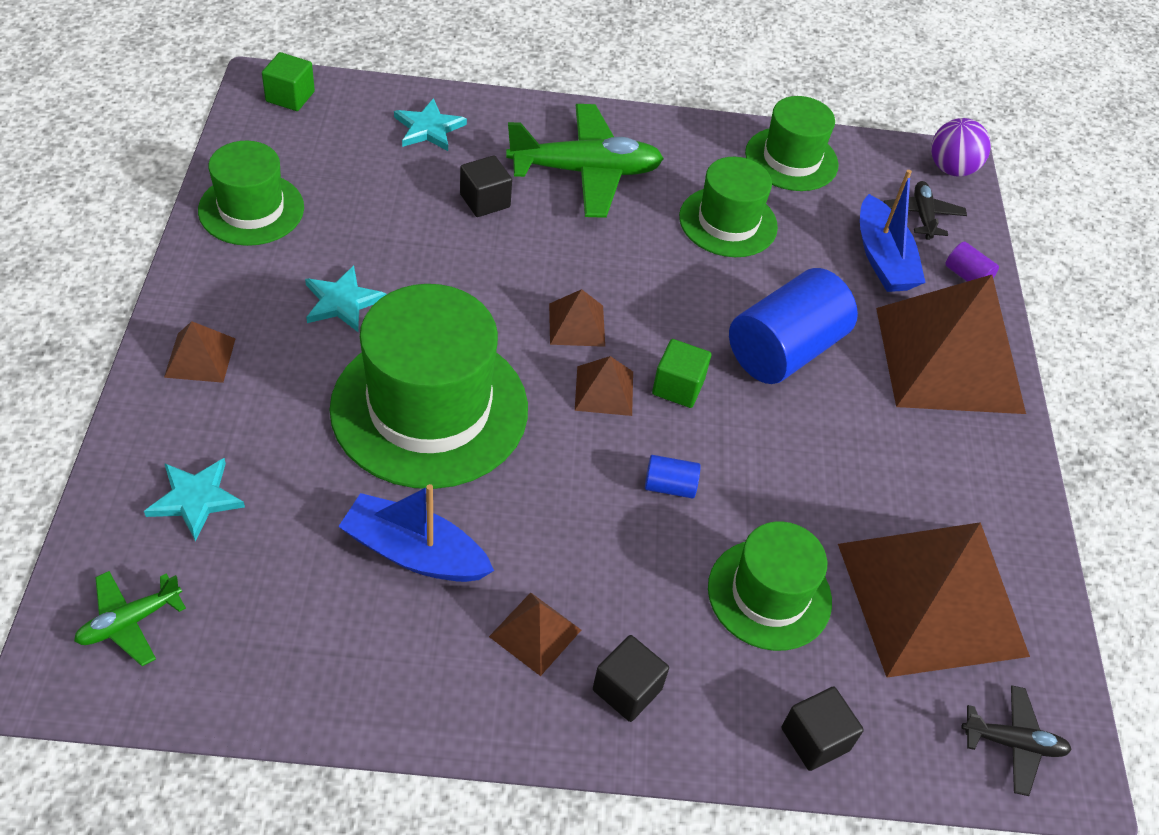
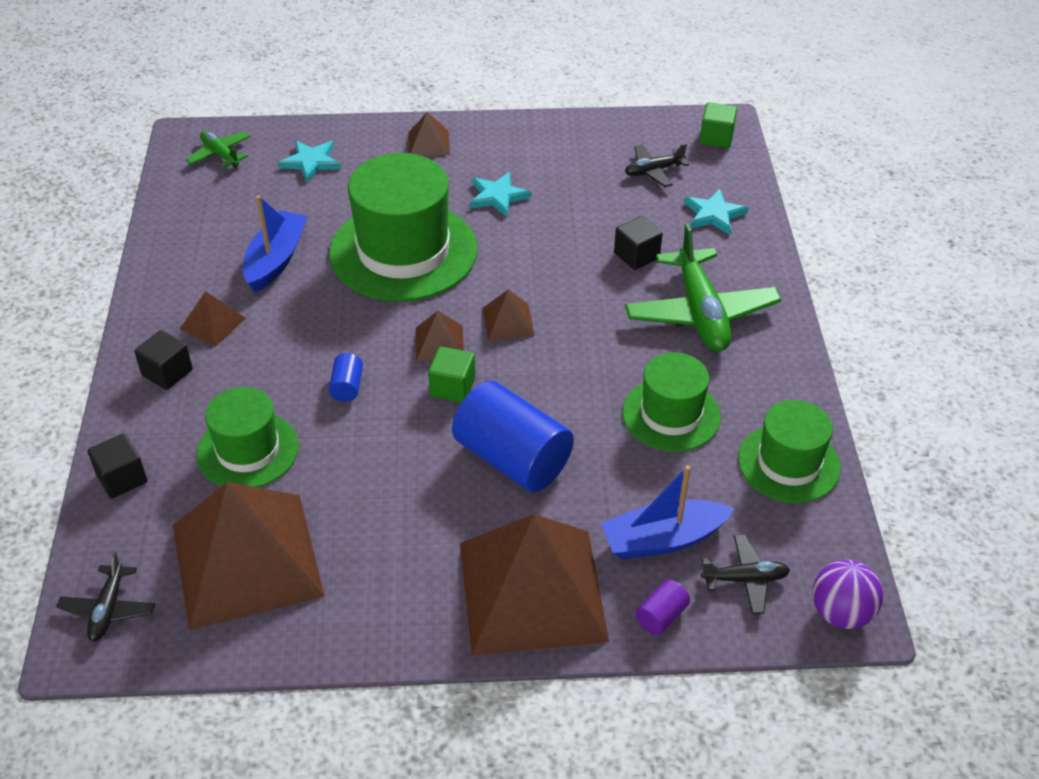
camera: 90 degrees right, 5 degrees down
green hat [198,141,304,246] -> none
none -> black plane [625,143,689,187]

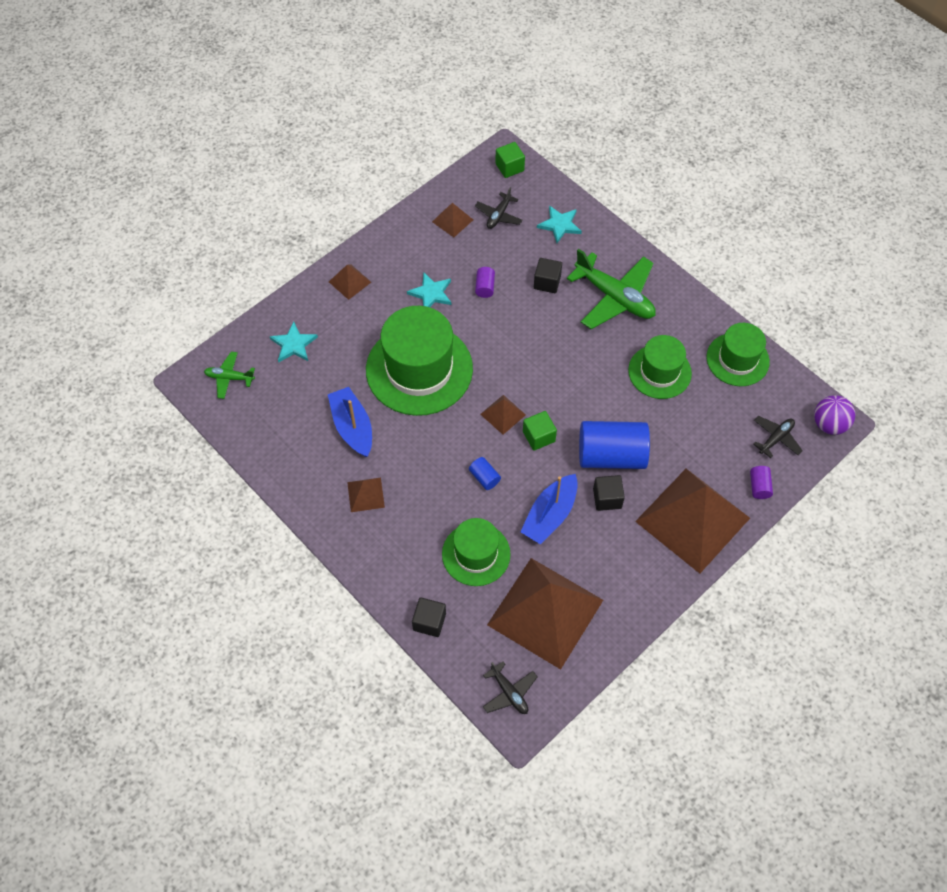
camera: 40 degrees left, 15 degrees up
black cube [134,330,193,390] -> black cube moved to [593,475,625,511]
brown pyramid [482,290,535,340] -> brown pyramid moved to [432,203,473,237]
blue boat [601,465,735,559] -> blue boat moved to [520,474,578,544]
none -> purple cylinder [475,267,495,298]

